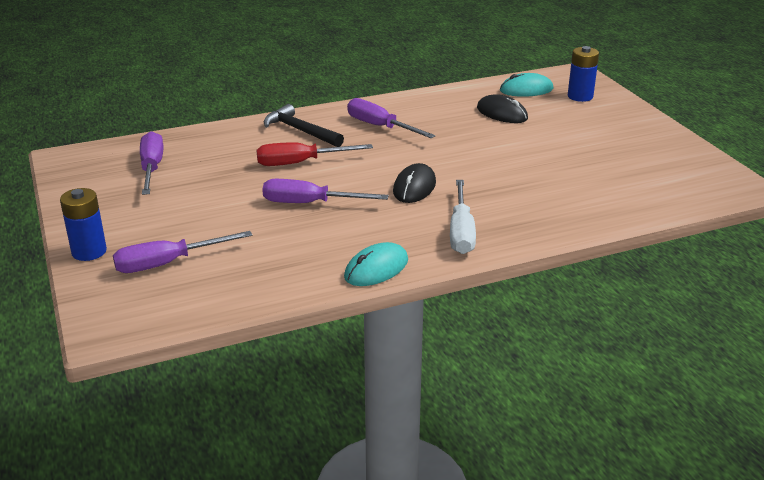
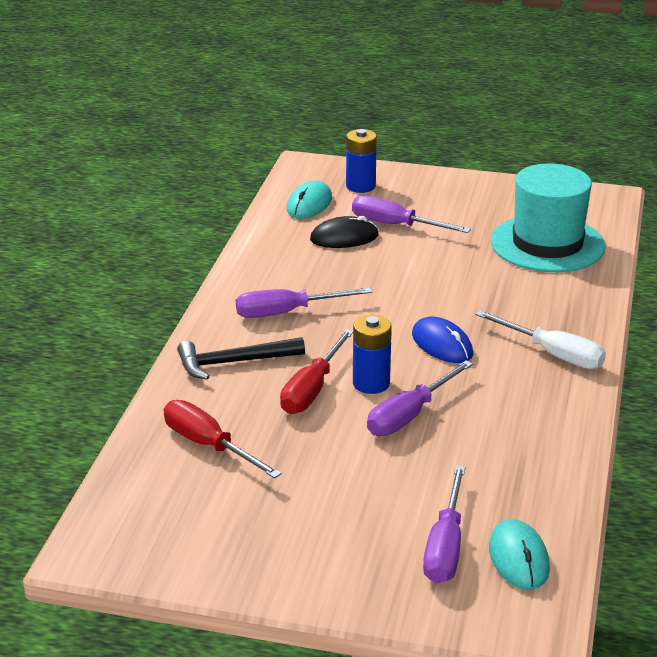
camera: 55 degrees left, 0 degrees up
blue battery [60,188,107,261] -> blue battery moved to [353,315,392,394]
purple screwdriver [140,131,163,195] -> purple screwdriver moved to [352,195,471,233]
turquoise mouse [344,242,408,286] -> turquoise mouse moved to [489,519,550,590]
black mouse [393,163,436,203] -> blue mouse [412,317,473,363]
none -> red screwdriver [164,400,282,479]
none -> turquoise hat [491,164,606,272]

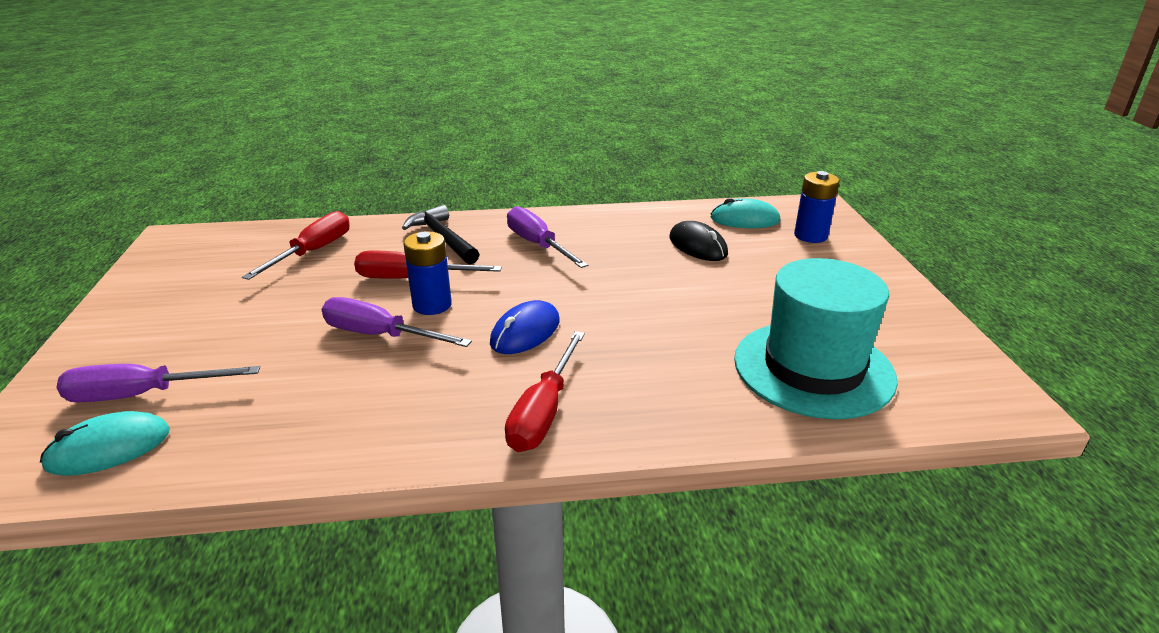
camera: 70 degrees right, 0 degrees up
purple screwdriver [352,195,471,233] -> none
white screwdriver [475,310,606,369] -> red screwdriver [505,331,585,452]

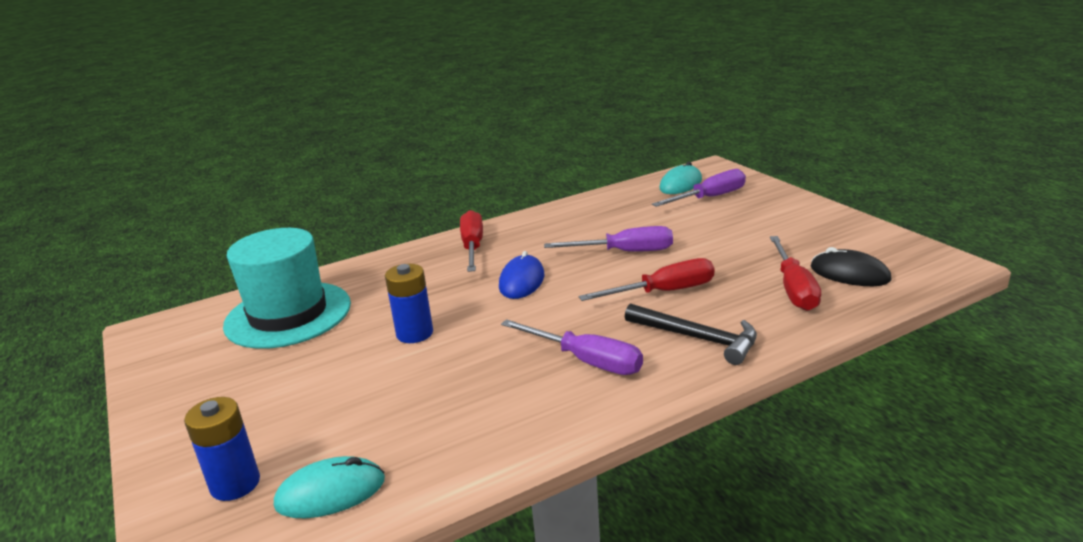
camera: 160 degrees right, 5 degrees down
blue battery [403,231,452,315] -> blue battery moved to [385,264,433,343]
black mouse [669,221,728,261] -> black mouse moved to [811,247,891,286]

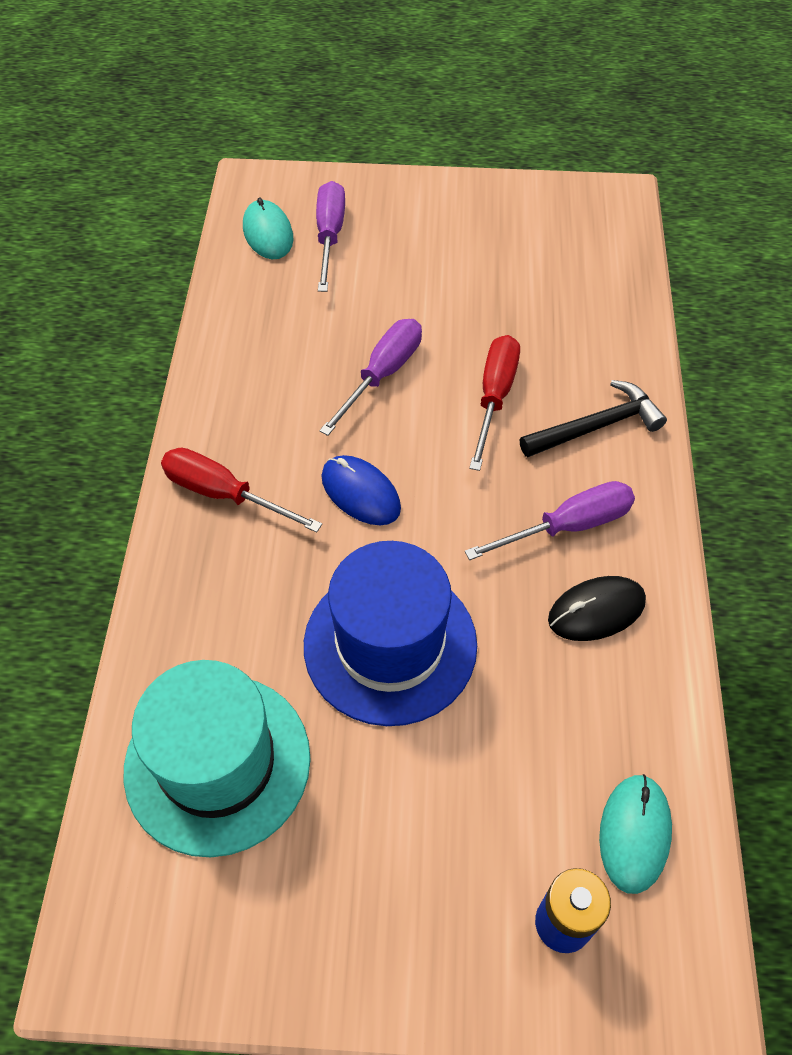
camera: 60 degrees left, 30 degrees up
blue battery [385,264,433,343] -> blue hat [304,541,477,726]
red screwdriver [770,236,821,311] -> none
black mouse [811,247,891,286] -> black mouse moved to [548,576,646,641]

